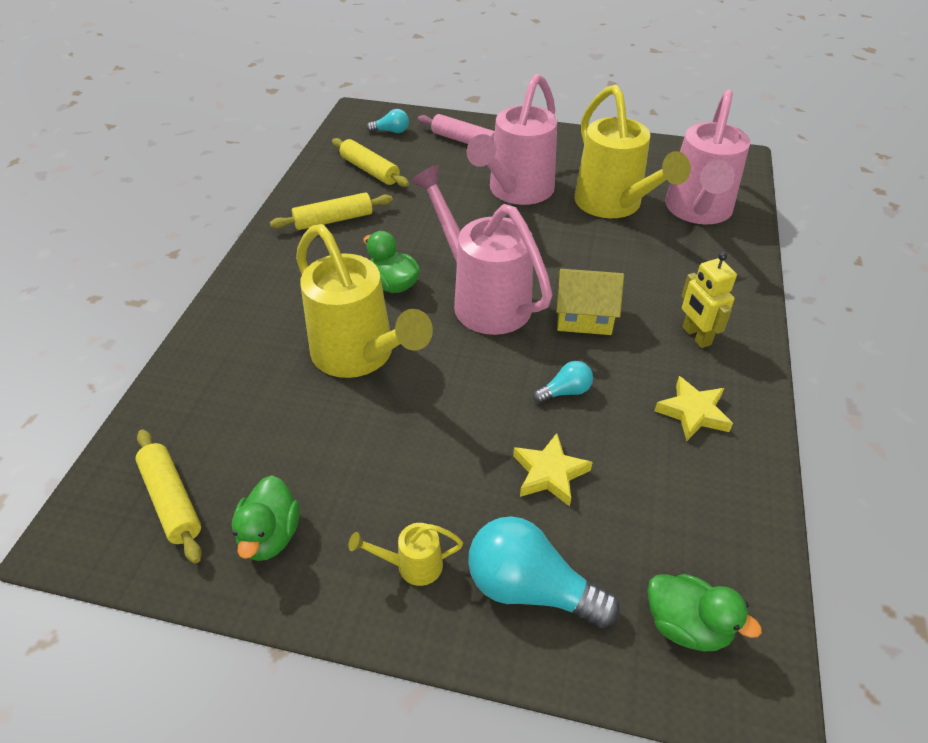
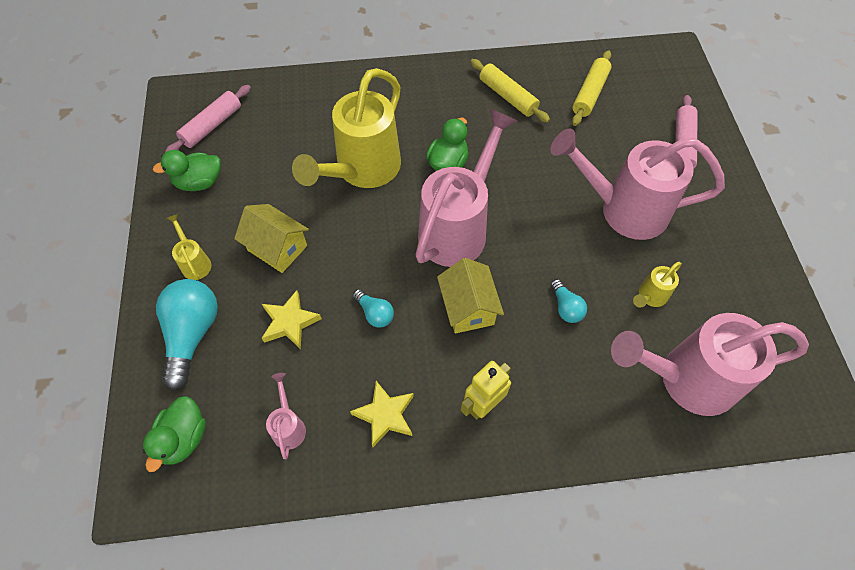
camera: 70 degrees right, 15 degrees up
yellow rolling pin [135,430,202,563] -> pink rolling pin [165,85,251,153]
turquoise light bulb [367,109,409,133] -> turquoise light bulb moved to [551,279,587,323]
yellow watering can [574,85,691,218] -> yellow watering can [633,262,682,308], size x0.42
none -> yellow house [234,204,309,273]
none -> pink watering can [266,373,306,459]

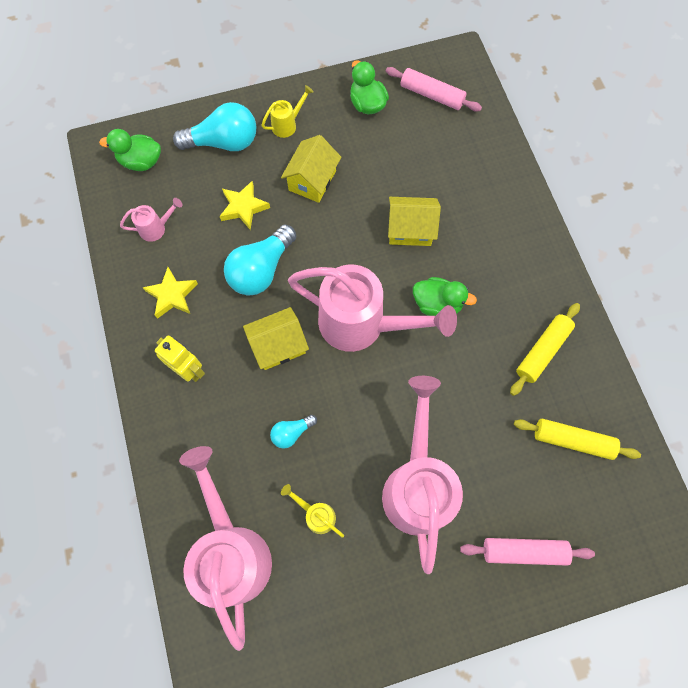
camera: 80 degrees right, 10 degrees up
yellow watering can [292,68,401,188] -> yellow house [388,197,441,246]
turquoise light bulb [353,289,394,327] -> turquoise light bulb [224,224,296,296], size x1.97

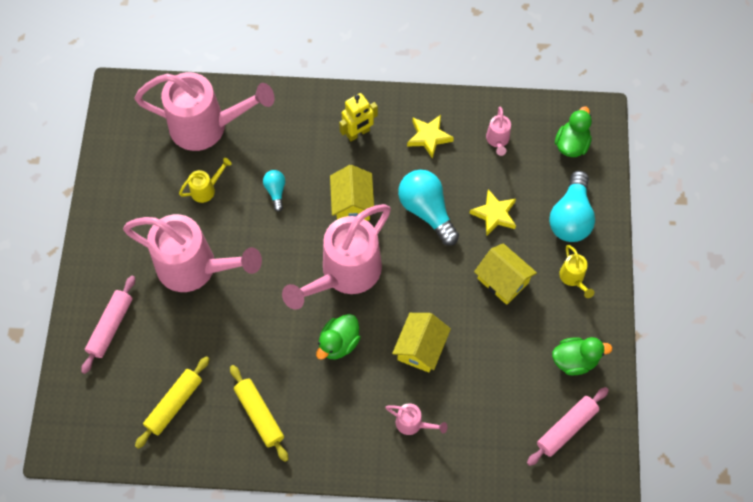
camera: 110 degrees right, 5 degrees down
none -> pink watering can [386,403,448,435]

